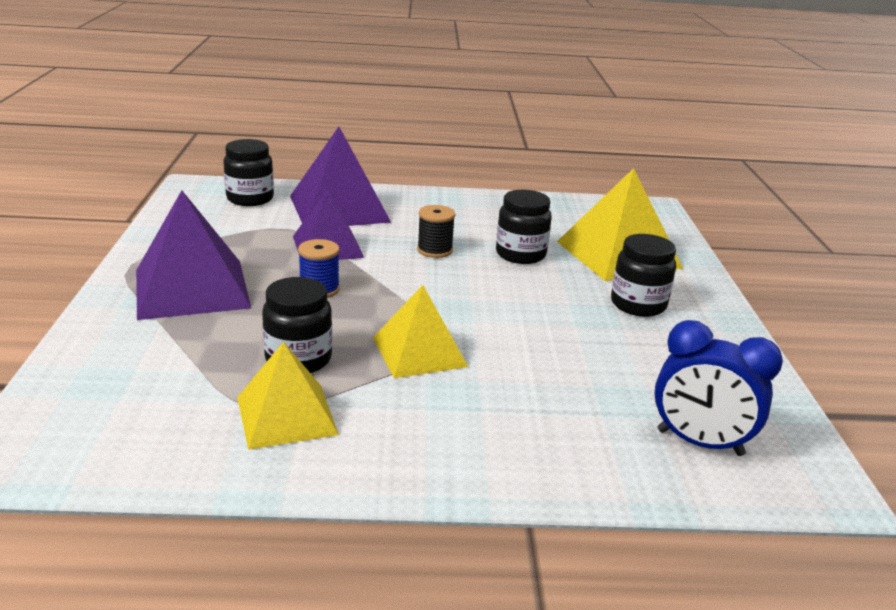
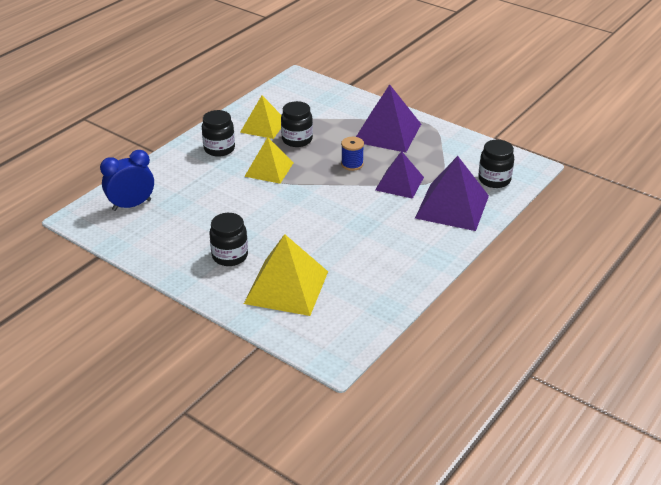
camera: 130 degrees right, 10 degrees up
black spool [417,205,455,258] -> none
black jar [496,190,552,264] -> black jar moved to [202,110,235,157]

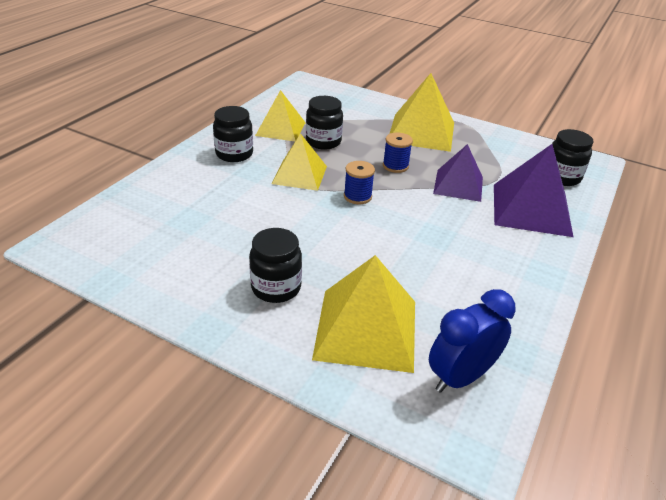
camera: 10 degrees left, 0 degrees up
blue clock [100,150,154,211] -> blue clock moved to [429,289,515,393]
purple pyramid [356,84,421,153] -> yellow pyramid [390,73,454,152]
none -> blue spool [344,161,375,204]

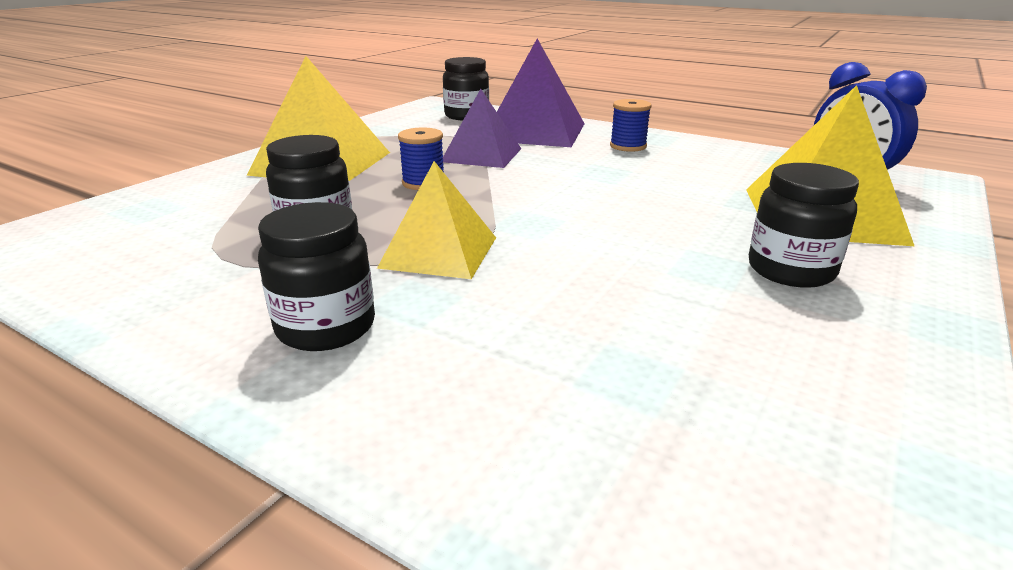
camera: 85 degrees left, 10 degrees down
yellow pyramid [255,90,306,141] -> none
blue spool [344,161,375,204] -> blue spool moved to [610,99,652,152]

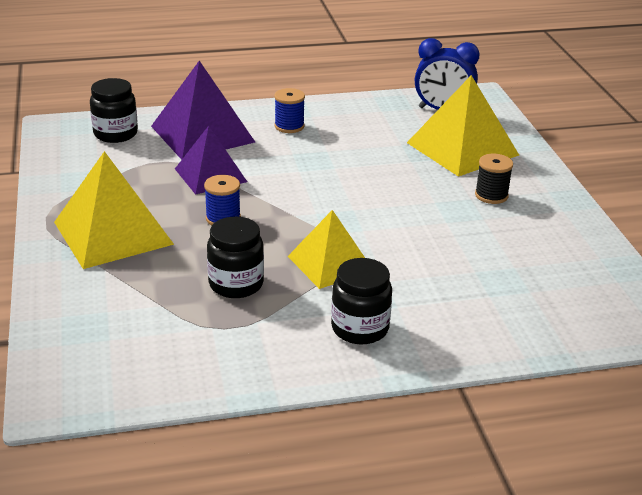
camera: 45 degrees left, 5 degrees up
black jar [749,163,859,288] -> black spool [475,154,513,204]

